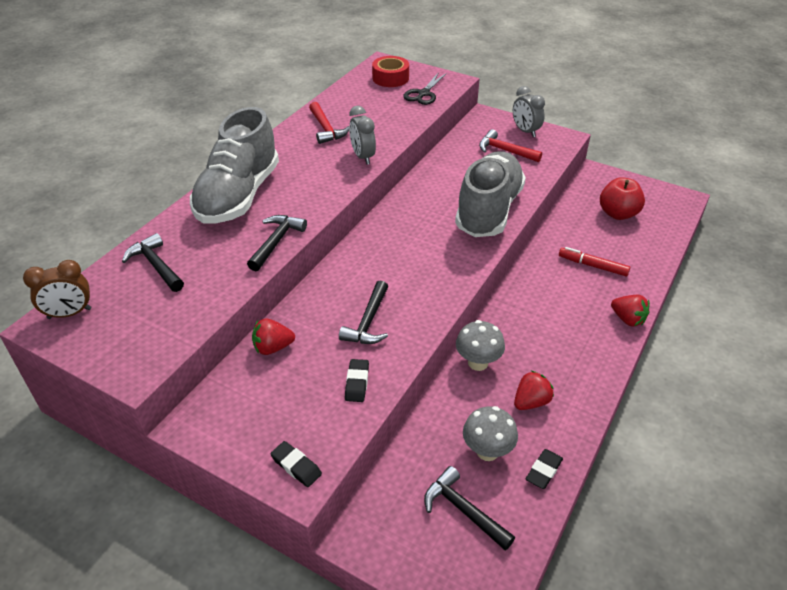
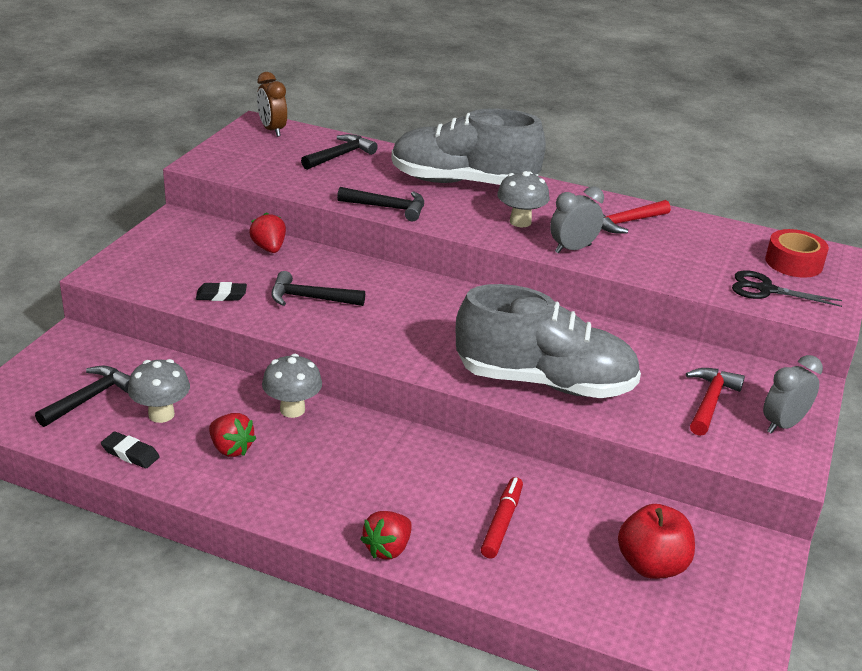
camera: 80 degrees right, 10 degrees down
black eraser [270,441,322,487] -> none
none -> grey mushroom [497,171,550,227]

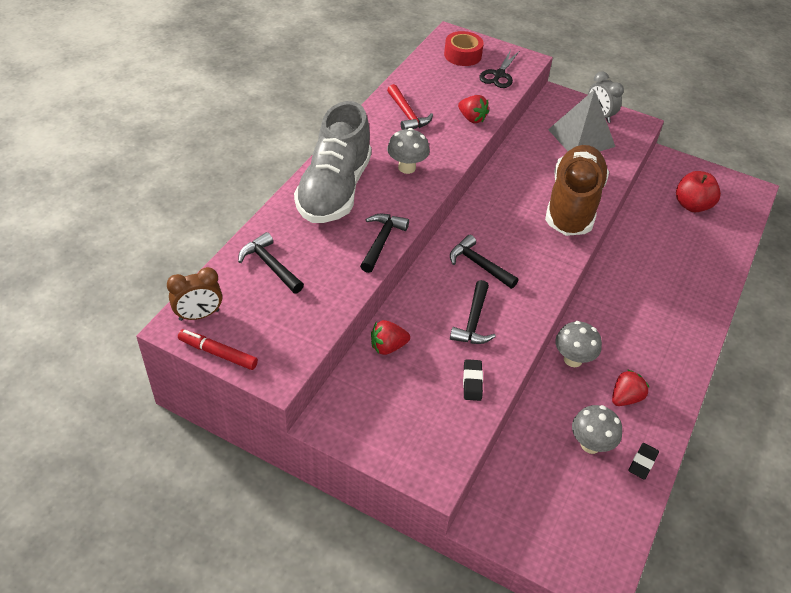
camera: 85 degrees left, 15 degrees up
black hammer [35,366,130,427] -> black hammer moved to [450,235,519,289]
red strawberry [360,511,412,559] -> red strawberry moved to [458,95,489,123]
grey shoe [456,284,641,398] -> brown shoe [545,145,609,236]
red marker [481,477,523,559] -> red marker moved to [178,329,258,370]
grey clock [550,186,604,253] -> none
red hammer [686,368,745,436] -> grey pyramid [548,89,615,151]

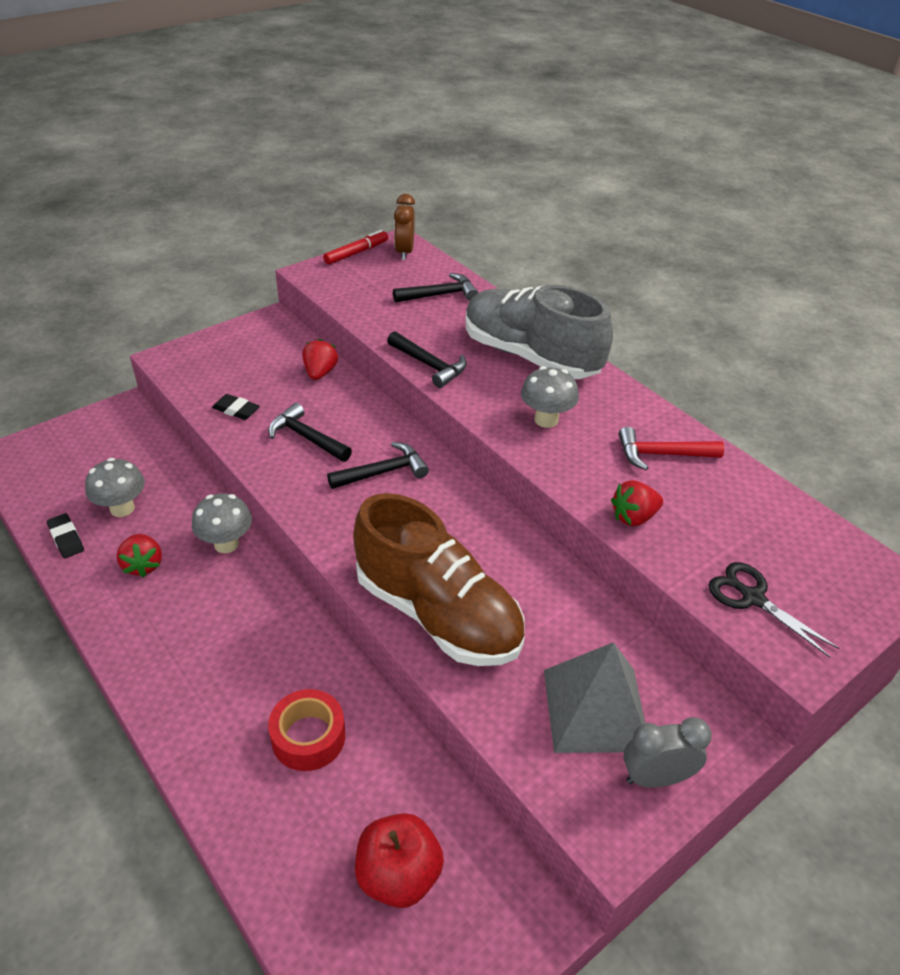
camera: 115 degrees right, 5 degrees down
red tape [444,31,484,66] -> red tape moved to [268,689,345,771]

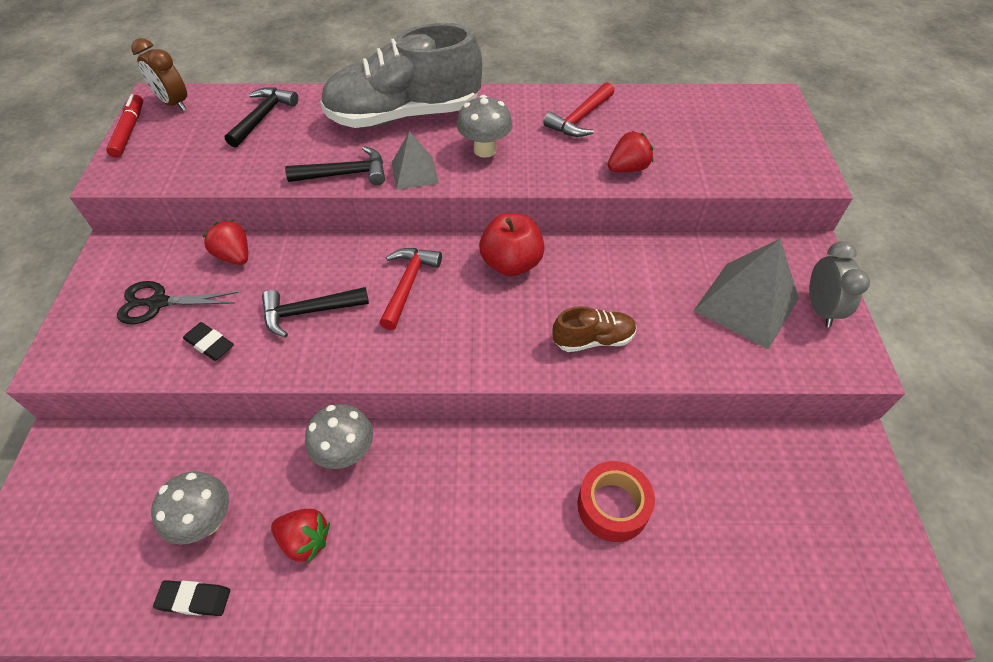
camera: 50 degrees left, 10 degrees up
black eraser [212,394,260,420] -> black eraser turned 60 degrees clockwise [183,322,234,361]
black hammer [327,442,429,489] -> red hammer [379,248,442,330]
brown shoe [353,493,525,666] -> brown shoe [553,306,637,352], size x0.45
red apple [355,813,444,908] -> red apple moved to [479,213,545,276]
red strawberry [611,480,663,526] -> red strawberry turned 135 degrees counterclockwise [608,131,653,172]
grey clock [623,717,712,788] -> grey clock turned 150 degrees clockwise [810,241,870,327]
black scissors [708,562,840,658] -> black scissors moved to [117,281,238,324]
none -> grey pyramid [392,131,439,190]

